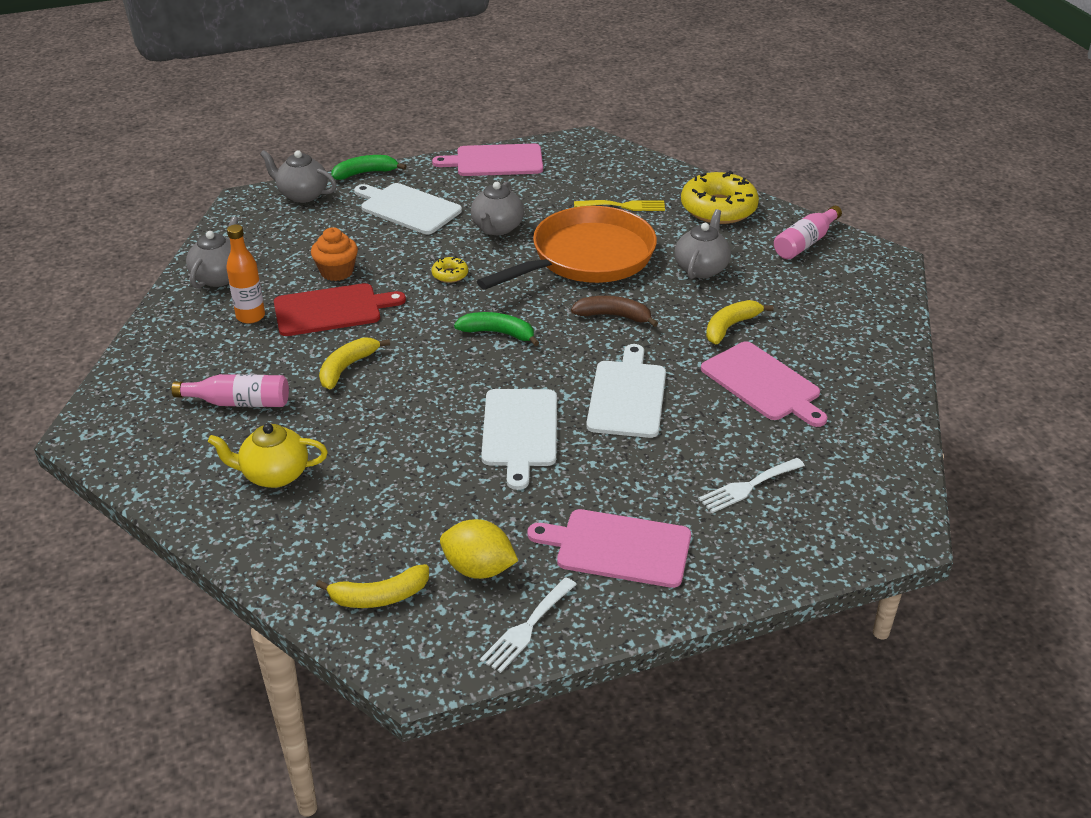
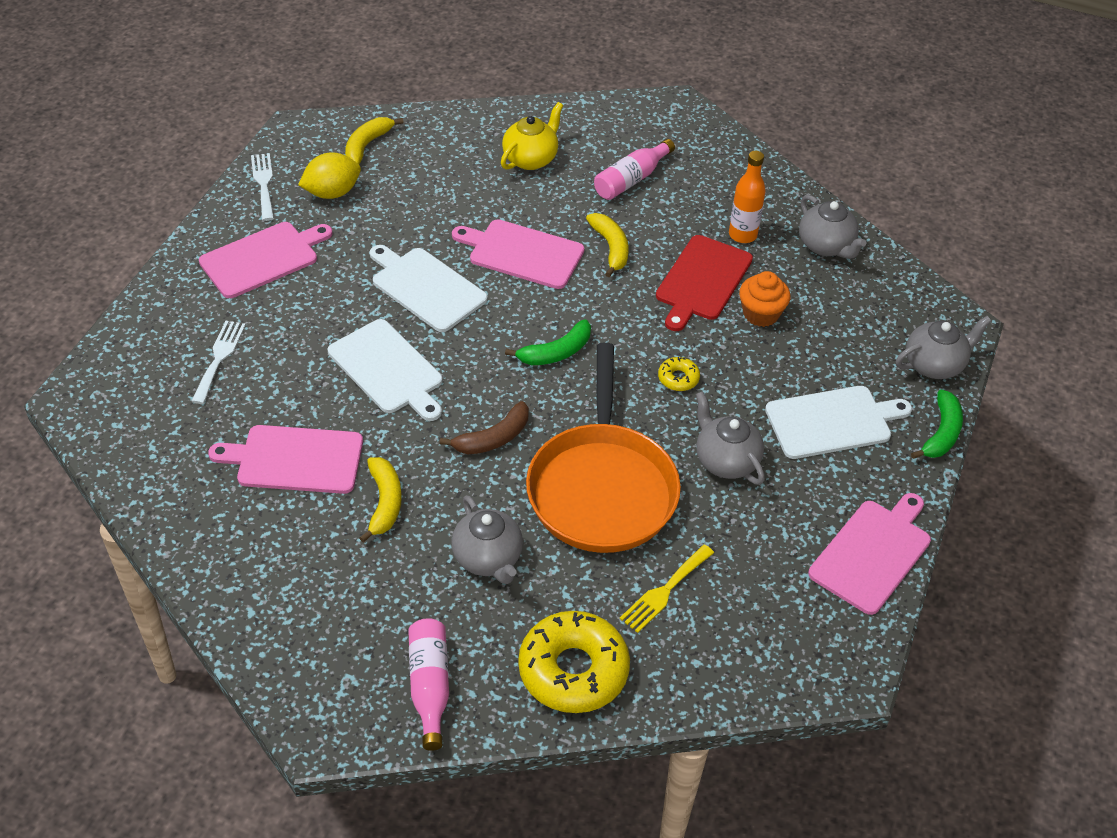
camera: 130 degrees right, 10 degrees up
none -> pink cutting board [452,219,584,289]

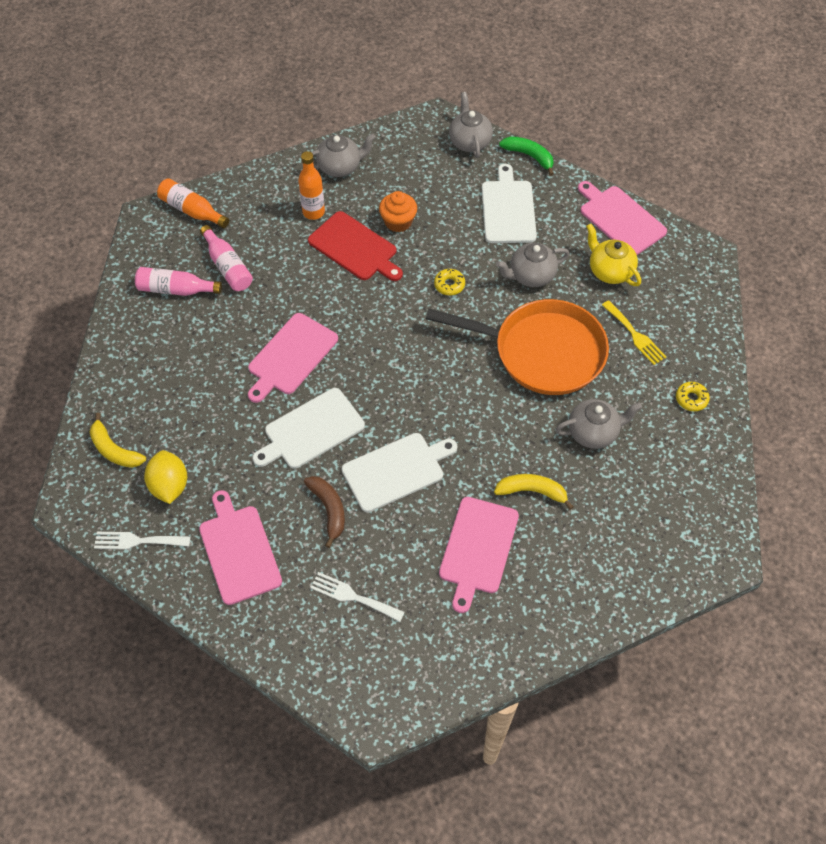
camera: 75 degrees left, 10 degrees up
pink bottle [408,618,449,751] -> pink bottle moved to [135,267,222,296]
brown banana [439,401,529,454] -> brown banana moved to [304,476,345,548]
yellow teapot [501,102,563,170] -> yellow teapot moved to [586,224,641,286]
green banana [505,319,591,365] -> none
yellow donut [518,611,630,713] -> yellow donut [676,382,710,411], size x0.44
yellow banana [586,213,629,277] -> none
none -> orange bottle [157,178,229,228]

